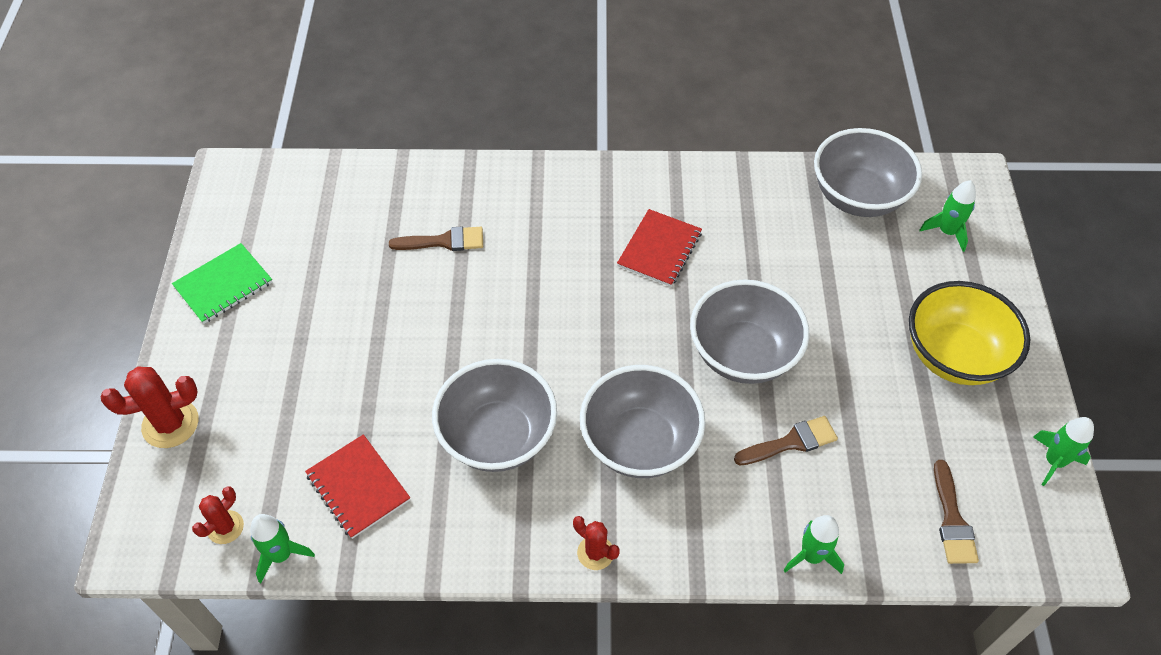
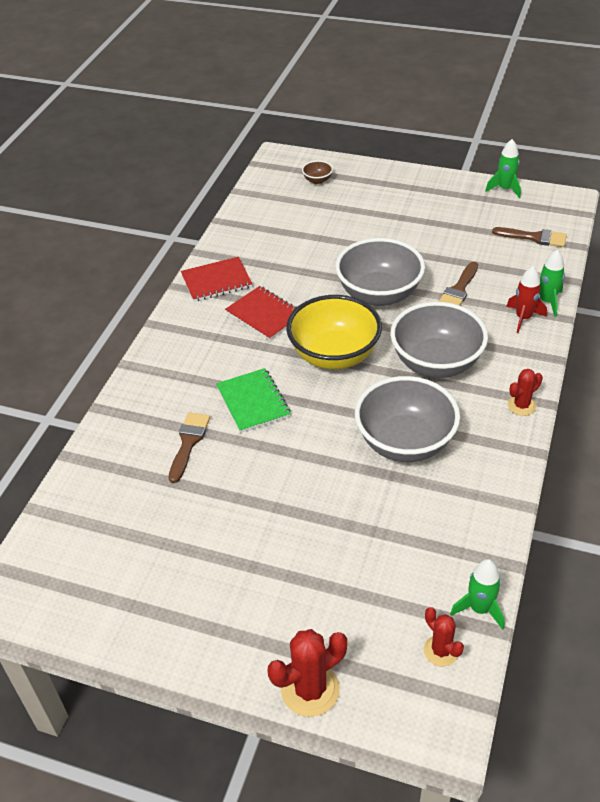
camera: 70 degrees left, 10 degrees down
red cactus [101,367,199,448] -> red cactus turned 60 degrees clockwise [267,629,347,717]
green notebook [172,243,272,324] -> green notebook moved to [216,368,291,433]
red notebook [305,434,410,539] -> red notebook moved to [181,257,252,302]
brown brush [734,416,838,465] -> brown brush turned 150 degrees counterclockwise [439,262,478,306]
grey bowl [814,128,922,217] -> none
yellow bowl [909,281,1030,385] -> yellow bowl moved to [286,295,382,369]
green rocket [920,180,976,252] -> brown bowl [302,160,333,184]
none -> red rocket [506,266,547,333]

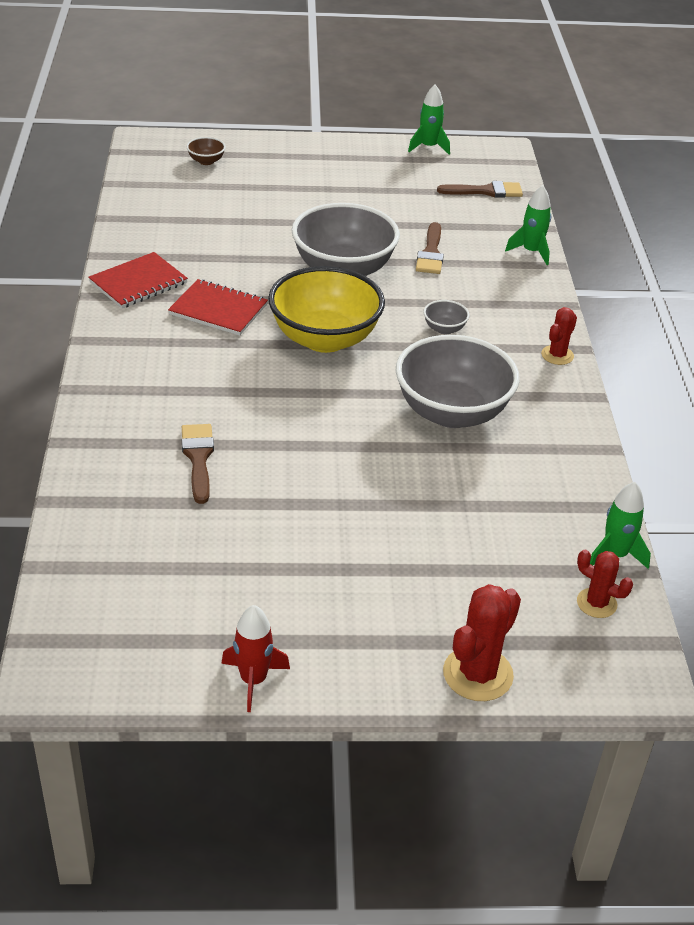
camera: 25 degrees left, 5 degrees down
green notebook [216,368,291,433] -> none
grey bowl [390,302,488,378] -> grey bowl [423,300,469,334], size x0.41
red rocket [506,266,547,333] -> red rocket moved to [221,605,290,712]

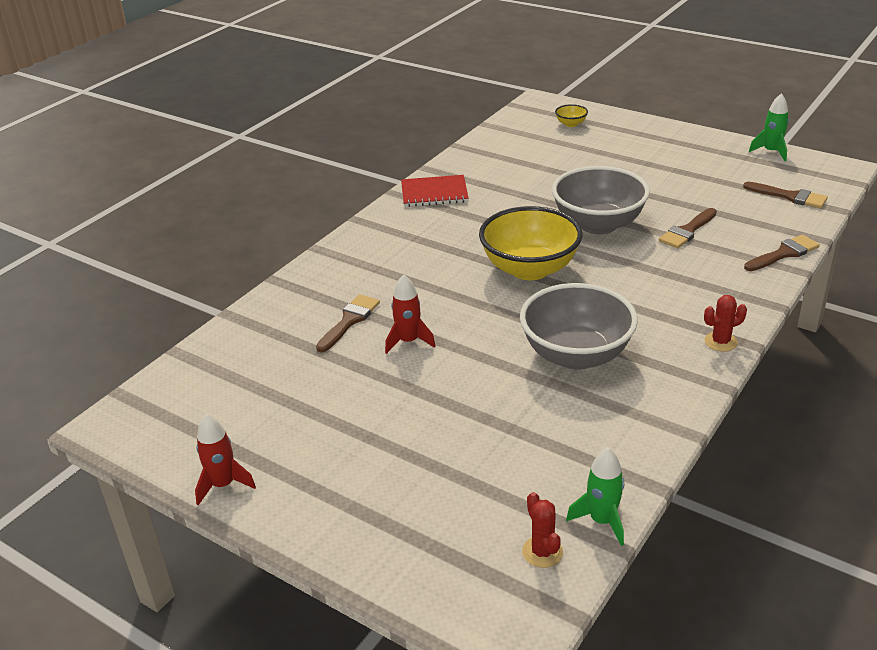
camera: 40 degrees right, 5 degrees down
red notebook [168,279,268,335] -> none
brown bowl [186,137,226,165] -> yellow bowl [555,104,588,127]
grey bowl [423,300,469,334] -> none
red cactus [443,584,521,701] -> none
green rocket [505,185,551,265] -> brown brush [744,234,820,271]
none -> red rocket [385,274,436,354]

